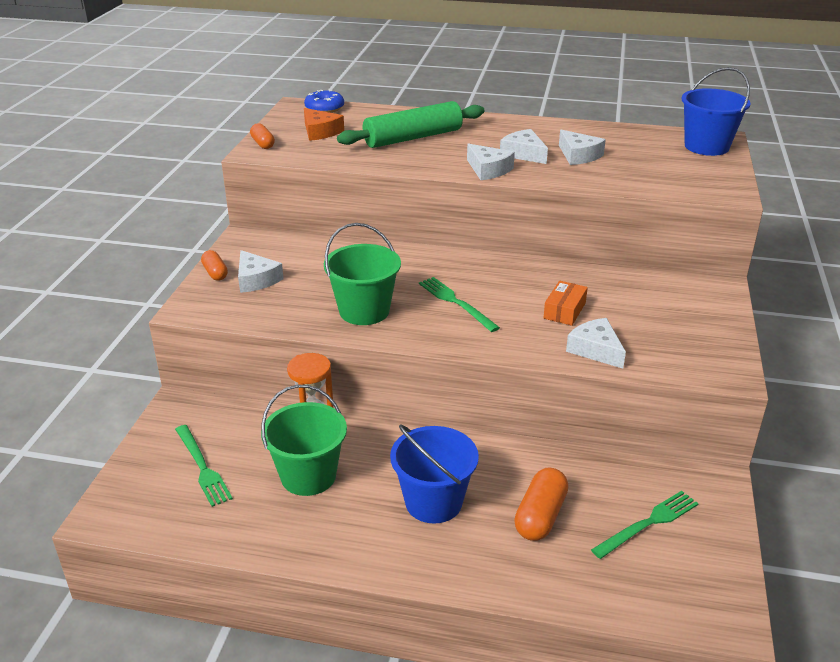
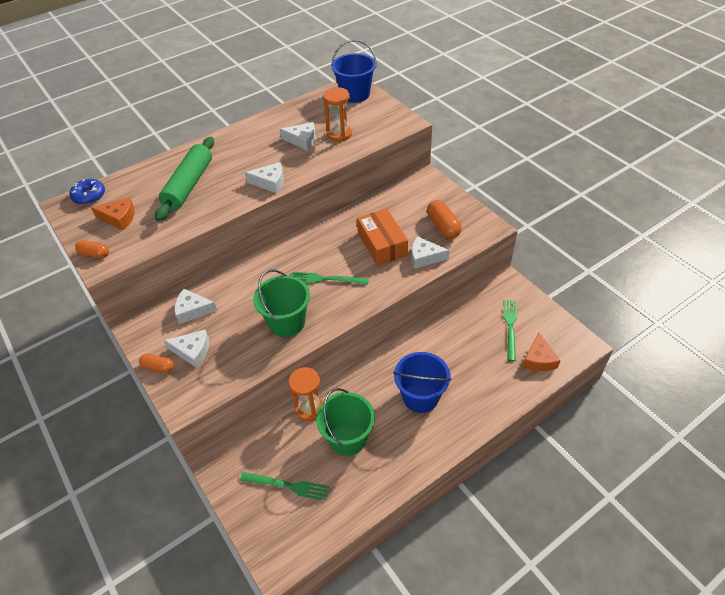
camera: 45 degrees left, 15 degrees up
white cheese [500,129,548,164] -> white cheese moved to [174,289,217,324]
orange capsule [514,467,568,541] -> orange capsule moved to [427,200,462,239]
orange box [543,281,588,326] -> orange box [357,209,408,266], size x1.70
none -> orange hourglass [323,87,352,142]
none -> orange cheese [523,332,560,371]

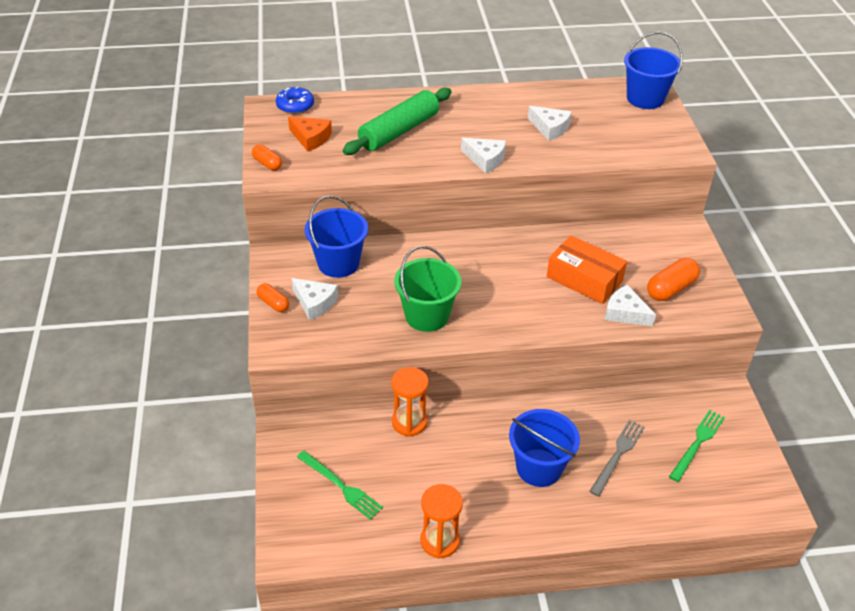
camera: 25 degrees right, 5 degrees down
white cheese [174,289,217,324] -> blue bucket [305,196,368,278]
green fork [291,272,369,285] -> none
green bucket [316,388,375,456] -> none
orange hourglass [323,87,352,142] -> orange hourglass moved to [420,484,463,559]
orange box [357,209,408,266] -> orange box turned 60 degrees counterclockwise [547,235,627,304]
orange capsule [427,200,462,239] -> orange capsule turned 45 degrees clockwise [647,258,700,301]
orange cheese [523,332,560,371] -> none
none -> grey fork [589,420,645,497]

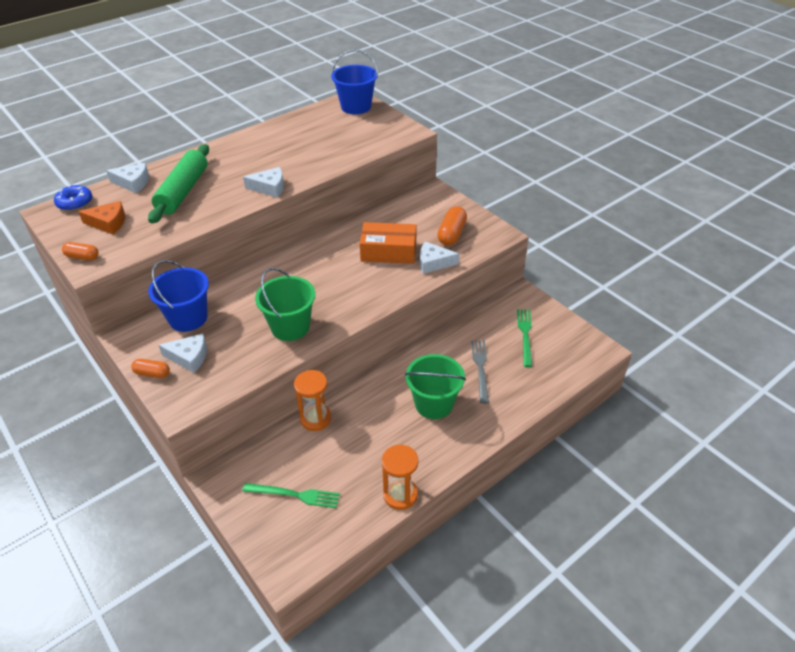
camera: 30 degrees left, 0 degrees up
blue bucket [509,409,580,487] -> green bucket [405,354,466,419]
white cheese [528,106,572,141] -> white cheese moved to [106,163,149,193]

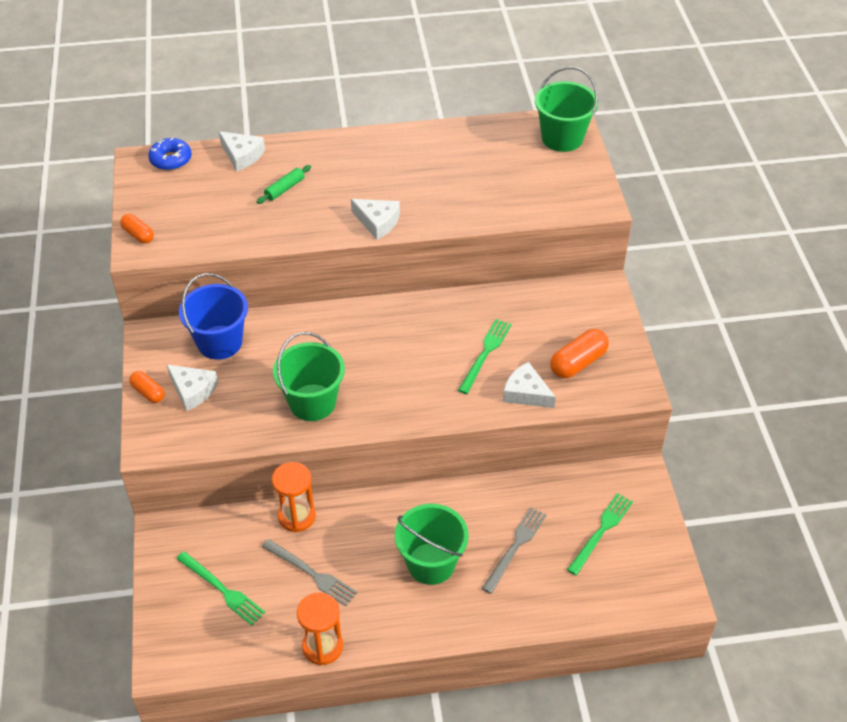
camera: 30 degrees right, 5 degrees up
orange cheese [78,201,125,234] -> none
green rolling pin [148,144,209,224] -> green rolling pin [257,165,311,204], size x0.44
blue bucket [331,49,378,114] -> green bucket [535,67,598,152]
orange box [359,222,416,264] -> green fork [458,319,512,394]
none -> grey fork [262,539,358,606]

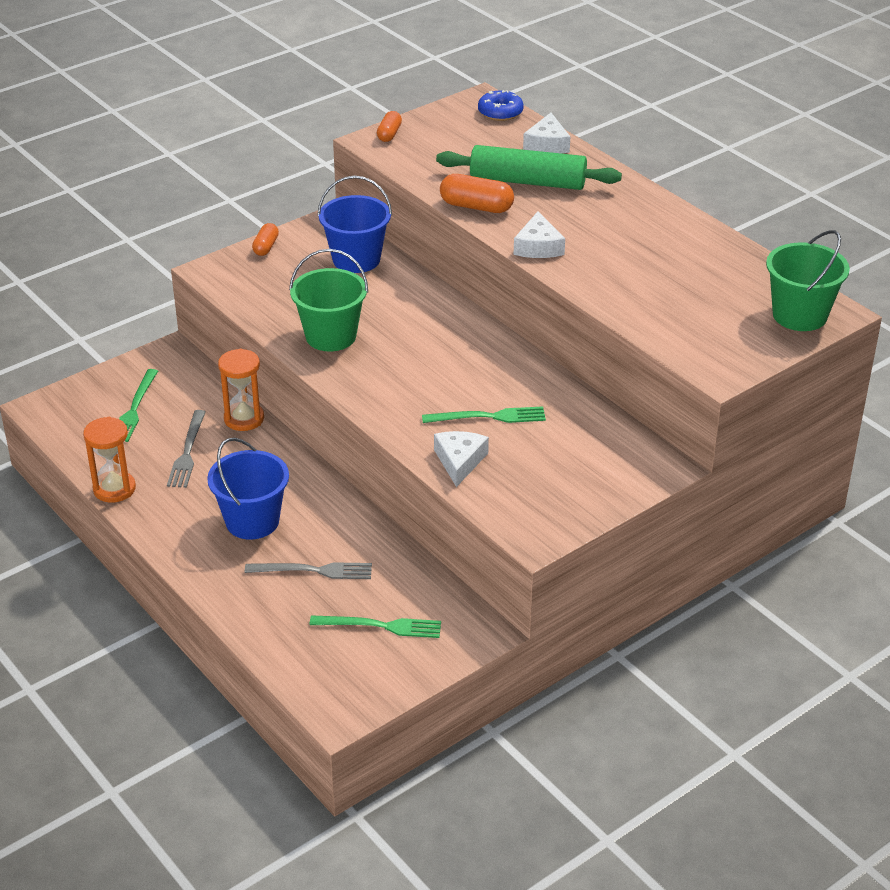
camera: 60 degrees right, 10 degrees down
white cheese [166,364,218,411] -> none
green rolling pin [257,165,311,204] -> green rolling pin [436,145,622,190], size x2.26
green bucket [395,504,469,585] -> blue bucket [207,438,289,539]
orange capsule [550,329,609,378] -> orange capsule moved to [440,174,514,213]

